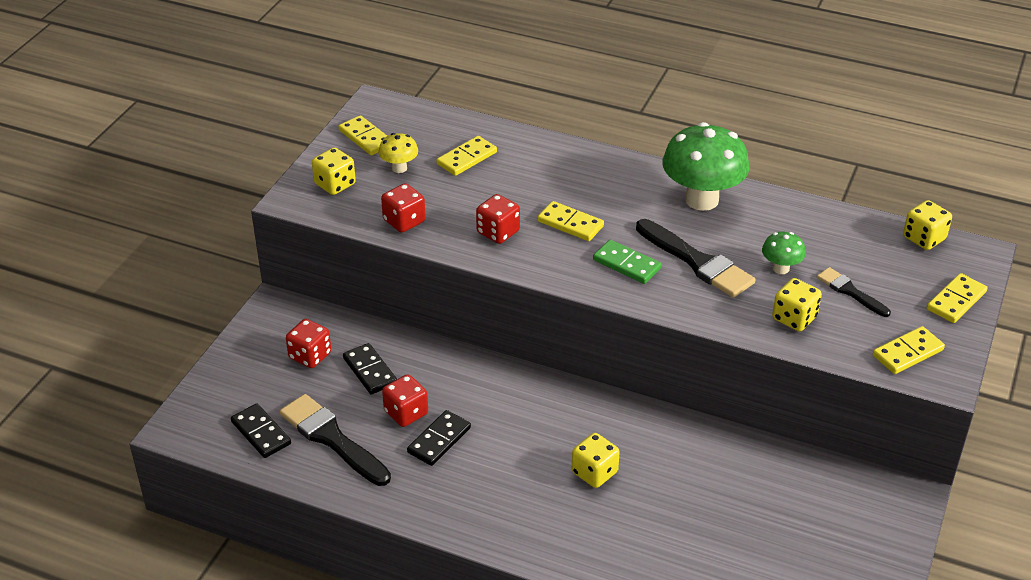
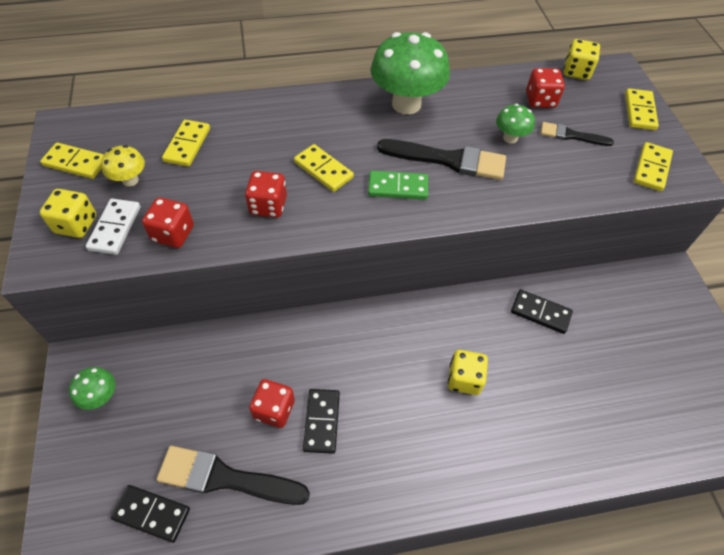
camera: 35 degrees left, 15 degrees up
red dice [286,319,331,368] -> red dice moved to [526,68,565,108]
black domino [343,343,397,395] -> black domino moved to [511,290,573,334]
yellow domino [537,201,604,241] -> yellow domino turned 45 degrees clockwise [294,144,354,192]
yellow dice [772,278,822,332] -> none
none -> green mushroom [69,367,115,410]
none -> white domino [85,199,141,255]

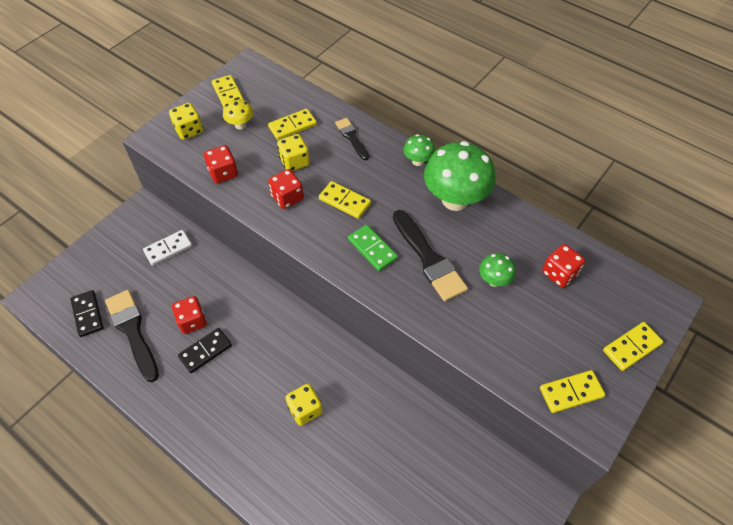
camera: 50 degrees right, 0 degrees up
green mushroom [69,367,115,410] -> green mushroom moved to [403,134,435,166]
white domino [85,199,141,255] -> white domino moved to [143,230,192,266]
yellow domino [294,144,354,192] -> yellow domino turned 60 degrees counterclockwise [319,181,371,219]
black domino [511,290,573,334] -> none
black brush [541,122,614,146] -> black brush moved to [335,118,369,160]
yellow dice [564,39,600,80] -> yellow dice moved to [277,134,310,171]

